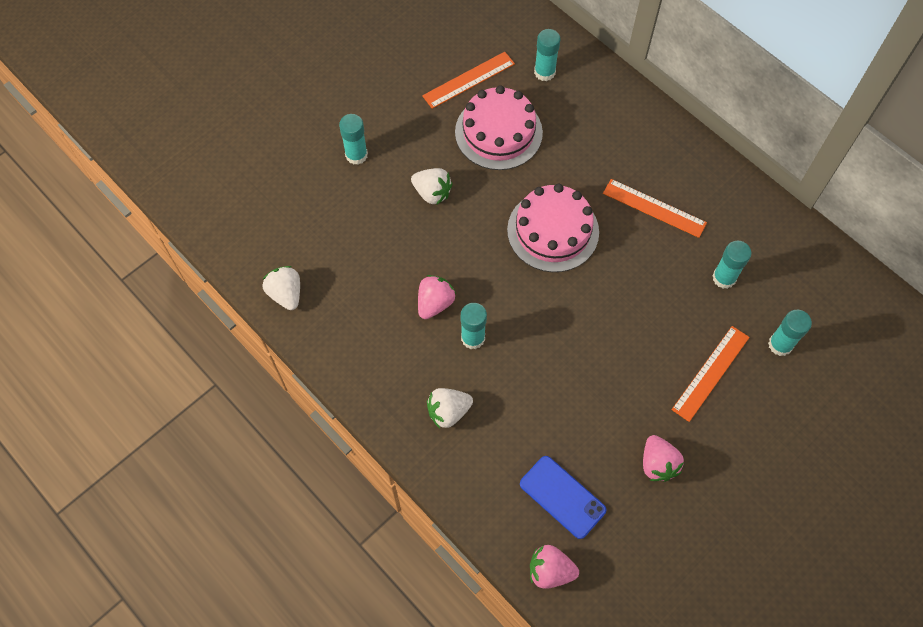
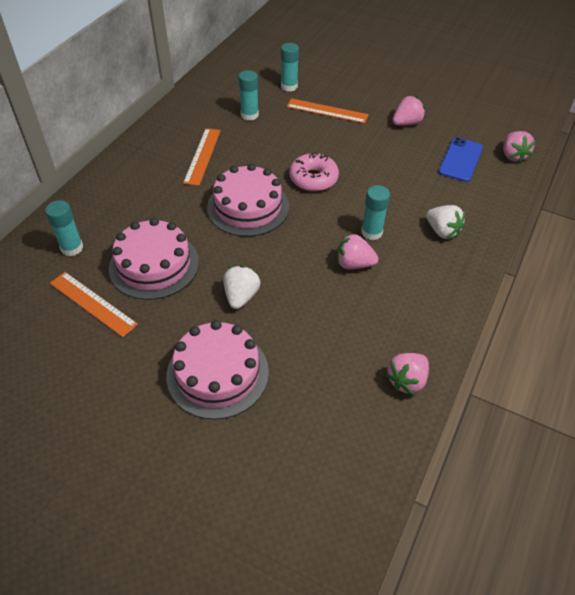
camera: 110 degrees left, 15 degrees down
white strawberry [262,266,300,310] -> pink strawberry [386,353,429,395]
turquoise glue stick [339,114,368,165] -> pink cake [166,320,269,420]
none -> pink donut [289,152,339,191]

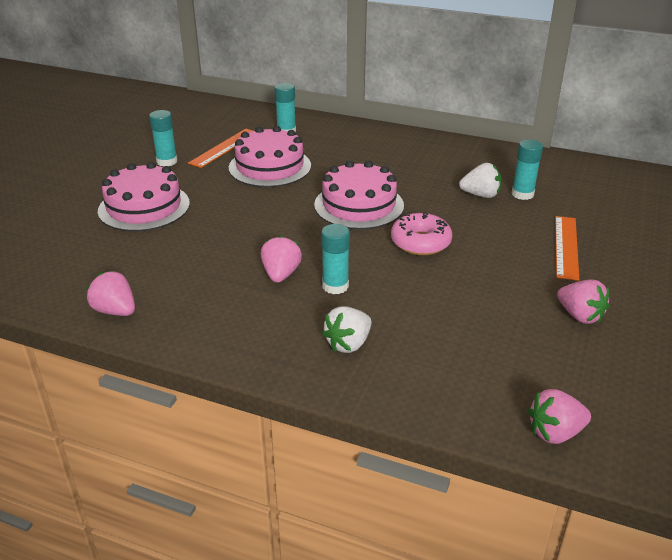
camera: 85 degrees right, 15 degrees down
orange ruler [183,128,221,186] -> none
white strawberry [223,265,260,309] -> white strawberry moved to [459,163,502,198]
turquoise glue stick [281,43,299,92] -> turquoise glue stick moved to [149,110,178,167]
blue phone [439,137,483,182] -> none

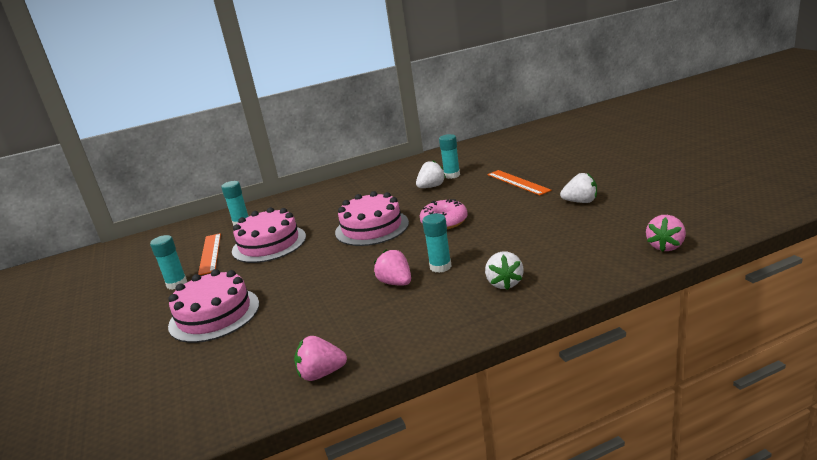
camera: 40 degrees left, 10 degrees down
pink strawberry [557,279,610,324] -> white strawberry [560,173,597,203]

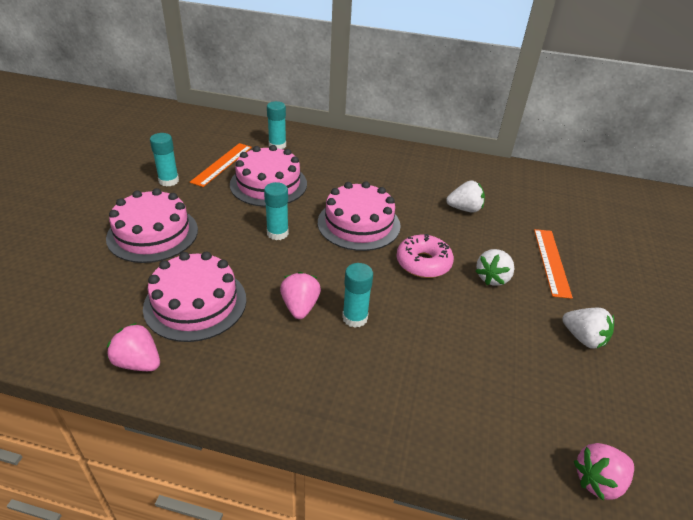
camera: 30 degrees right, 15 degrees up
turquoise glue stick [439,134,460,179] -> turquoise glue stick moved to [264,182,289,240]
white strawberry [485,252,524,290] -> white strawberry moved to [476,249,514,286]
none -> pink cake [143,252,246,342]

